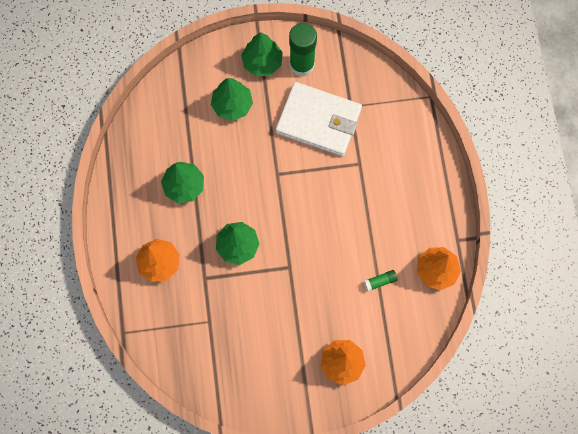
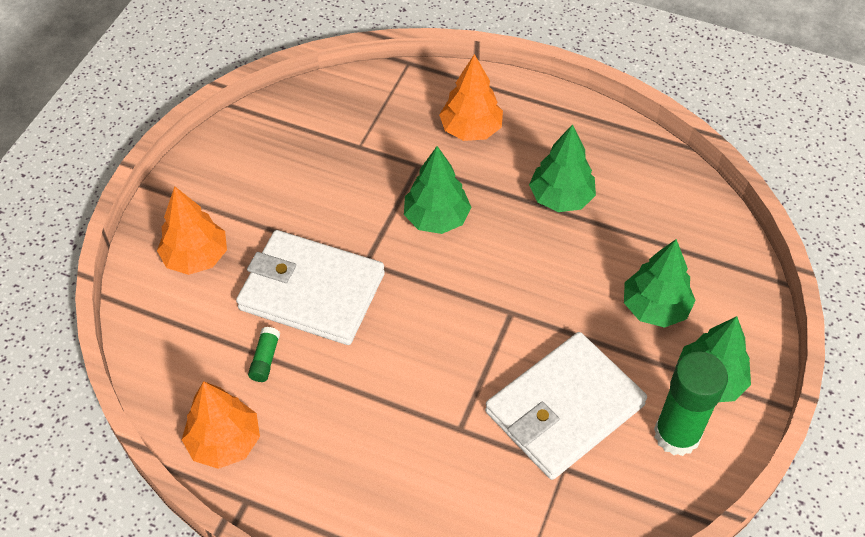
camera: 120 degrees right, 20 degrees down
none -> white wallet [236,230,385,345]

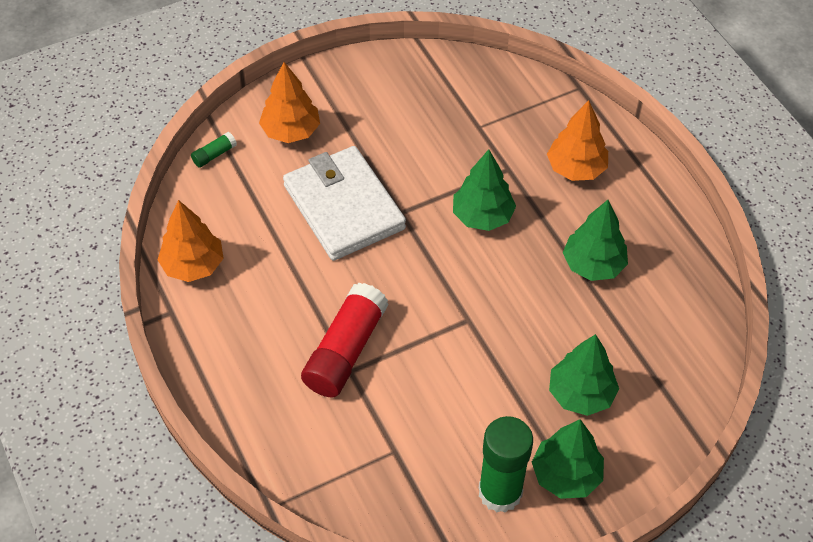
camera: 40 degrees right, 0 degrees up
green glue stick [248,327,280,382] -> green glue stick moved to [191,132,237,168]
white wallet [485,332,647,480] -> none
none -> red glue stick [301,283,389,398]

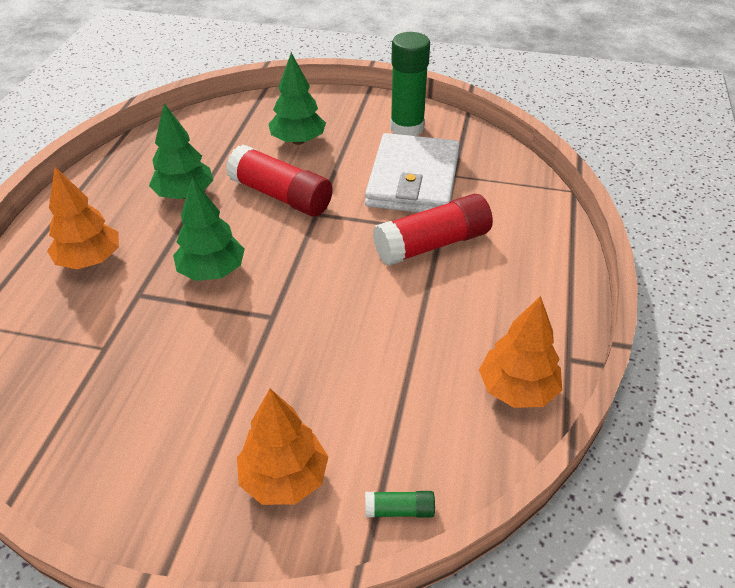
camera: 140 degrees left, 10 degrees down
white wallet [283,146,406,261] -> white wallet moved to [365,133,460,213]
green tree [532,419,604,499] -> none
none -> red glue stick [226,145,333,217]

